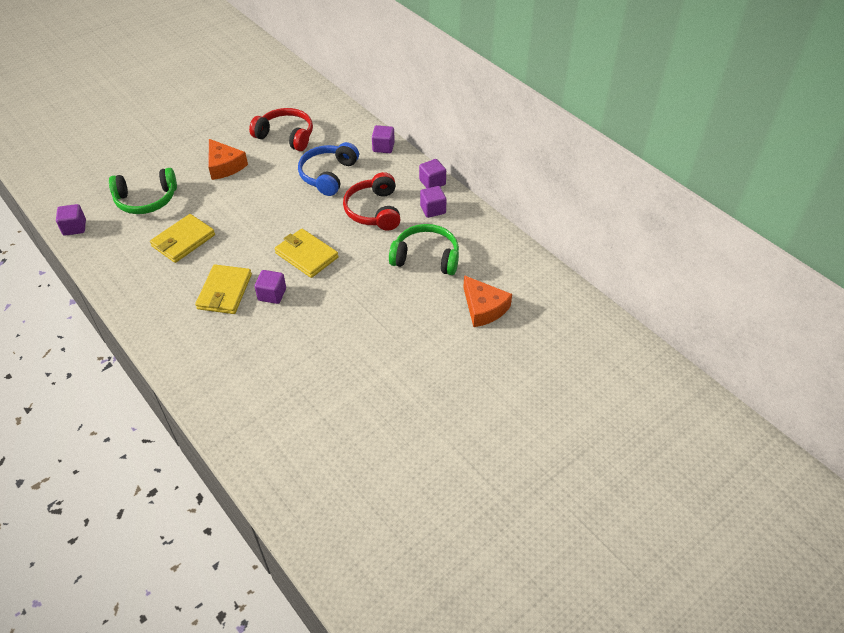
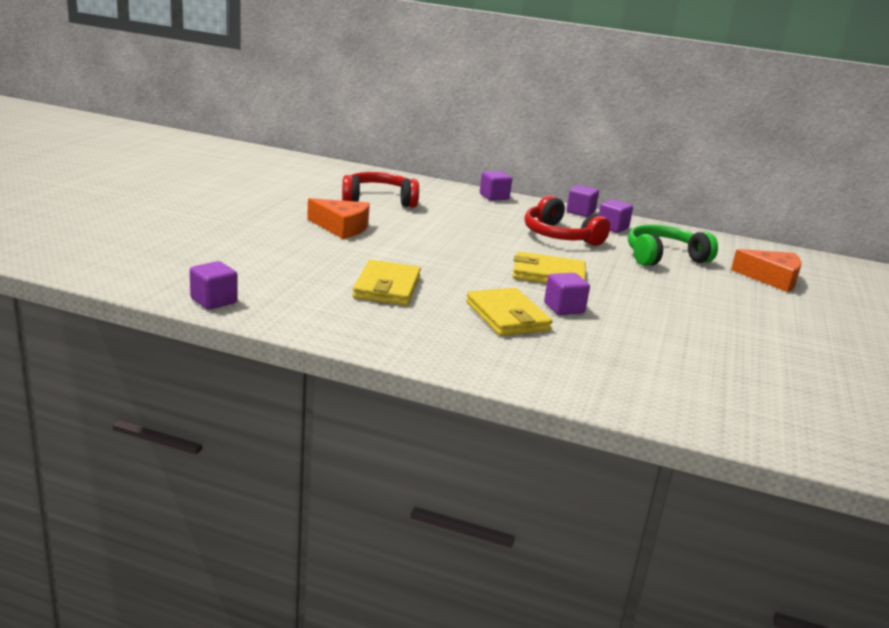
camera: 35 degrees left, 25 degrees down
green headphones [109,168,177,214] -> none
blue headphones [298,142,359,196] -> none

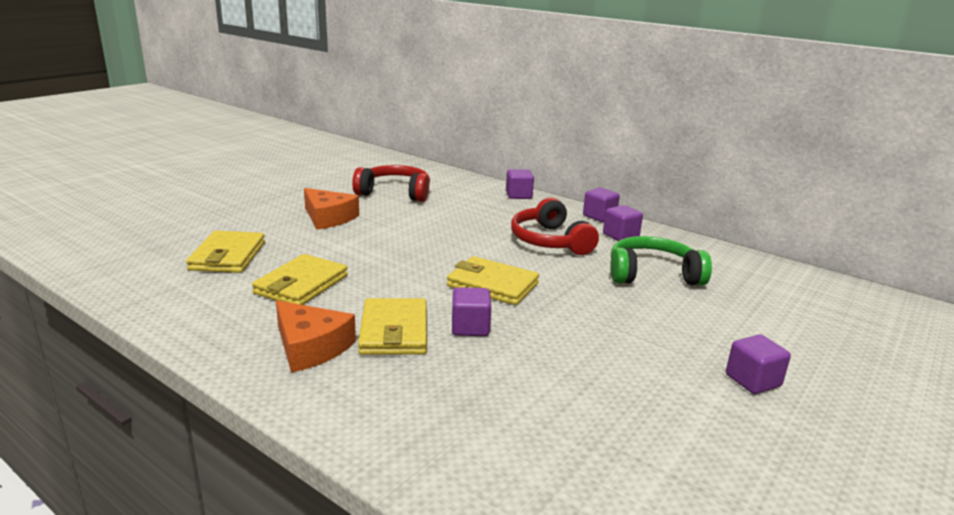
camera: 20 degrees right, 0 degrees up
purple cube [190,261,238,309] -> purple cube moved to [726,334,791,394]
orange cheese [731,249,802,292] -> orange cheese moved to [276,300,356,373]
none -> yellow wallet [186,231,265,273]

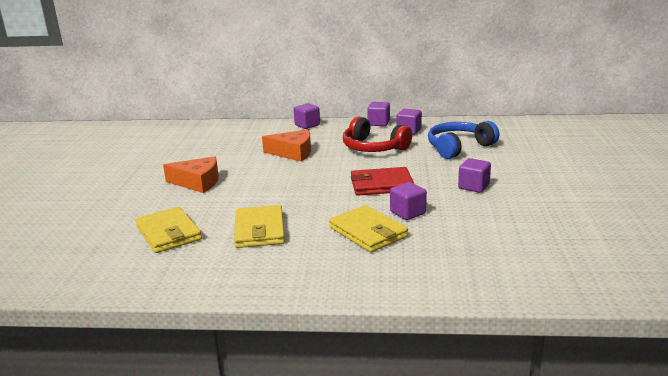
camera: 30 degrees left, 0 degrees up
orange cheese [276,300,356,373] -> orange cheese moved to [262,129,311,162]
red headphones [352,165,430,202] -> none
yellow wallet [447,256,539,305] -> red wallet [351,167,414,196]
green headphones [610,236,712,286] -> blue headphones [428,121,499,159]
purple cube [726,334,791,394] -> purple cube moved to [458,158,491,193]

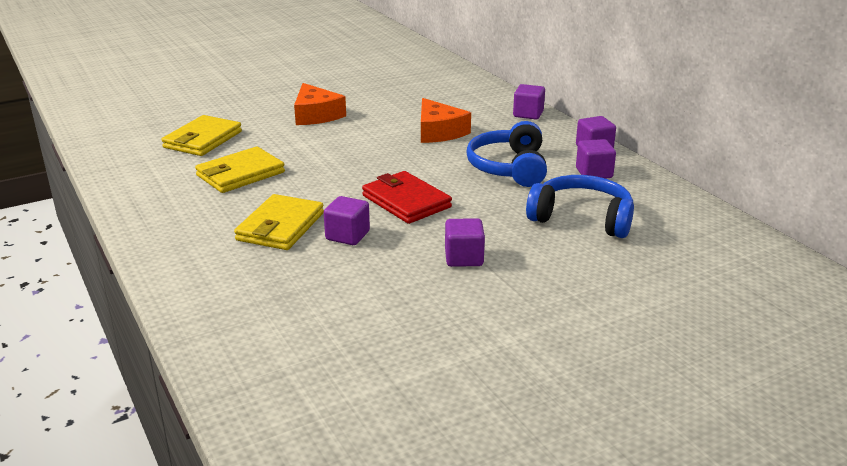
camera: 55 degrees right, 5 degrees up
red headphones [343,116,412,152] -> blue headphones [466,121,547,187]

